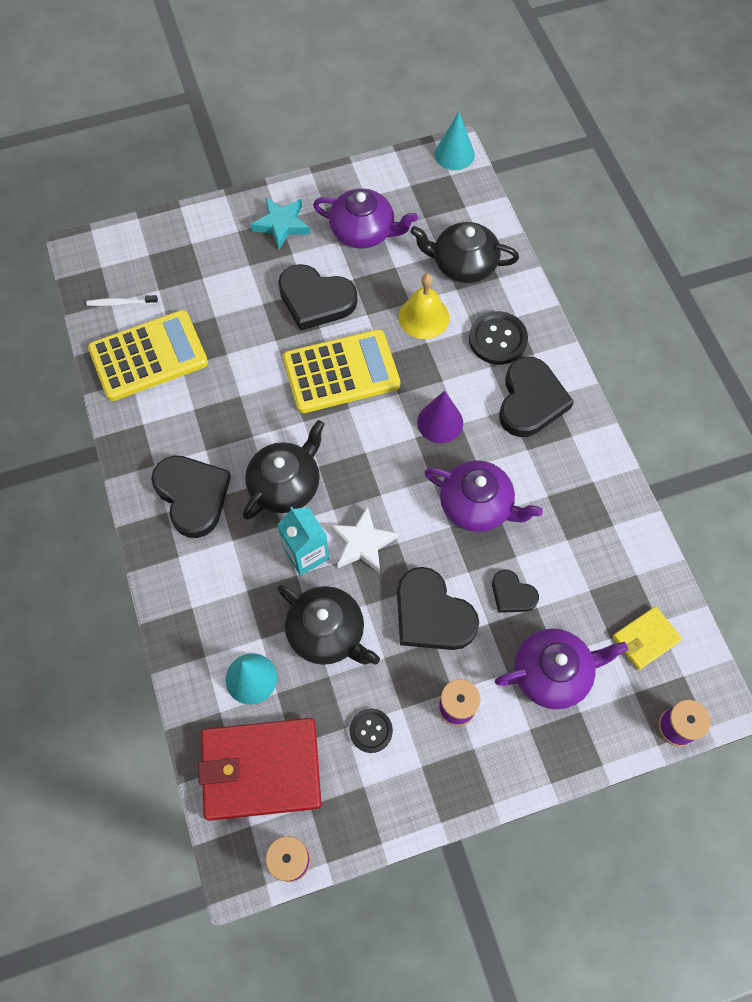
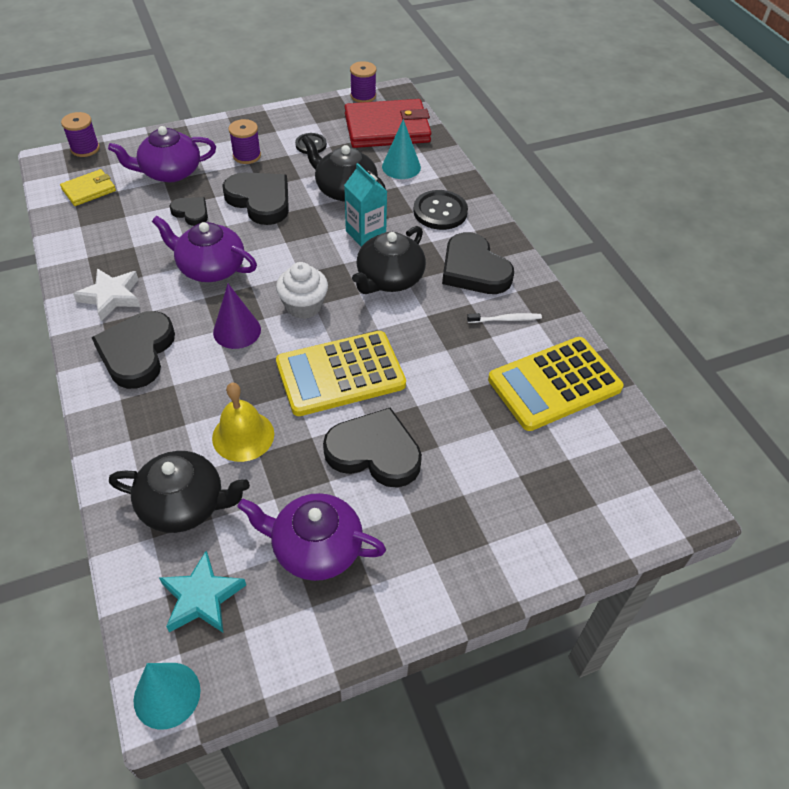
camera: 175 degrees right, 15 degrees down
white toothbrush [87,295,158,306] -> white toothbrush moved to [467,313,542,323]
turquoise star [250,197,310,249] -> turquoise star moved to [159,551,246,633]
white star [330,506,398,573] -> white star moved to [73,268,140,321]
black button [469,311,528,365] -> black button moved to [413,190,468,230]
none -> white cupcake [276,262,328,319]

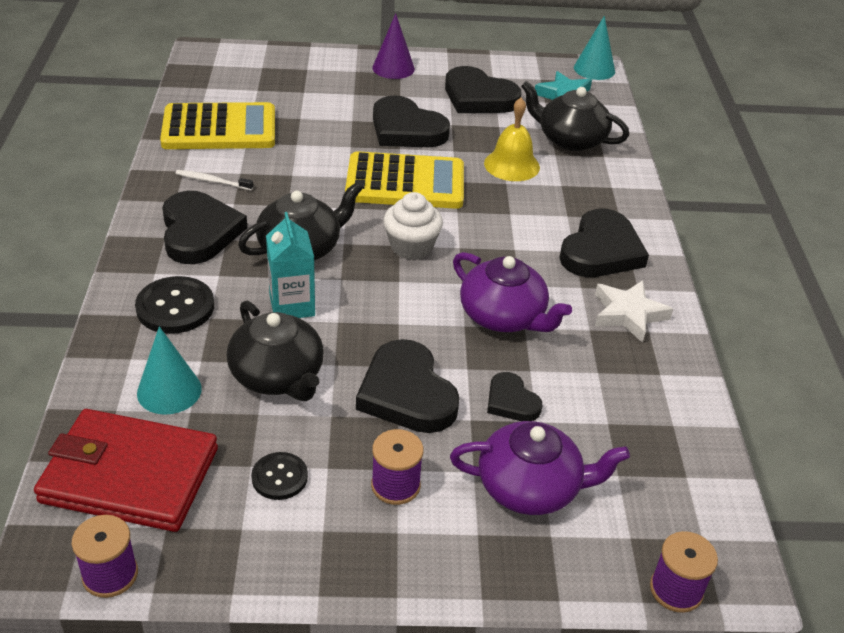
camera: 160 degrees left, 10 degrees down
yellow wallet [60,169,116,206] -> none
purple cone [213,284,261,349] -> purple cone moved to [372,13,415,79]
purple teapot [238,493,386,581] -> black heart [445,66,522,113]

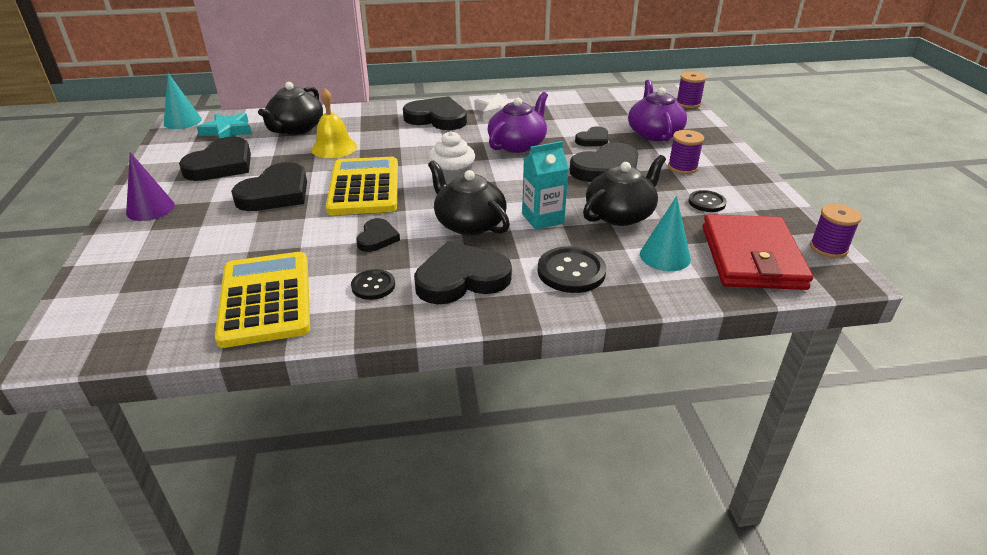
camera: 95 degrees left, 5 degrees down
white toothbrush [175,170,253,190] -> black button [351,269,395,300]
none -> black heart [356,218,400,252]

